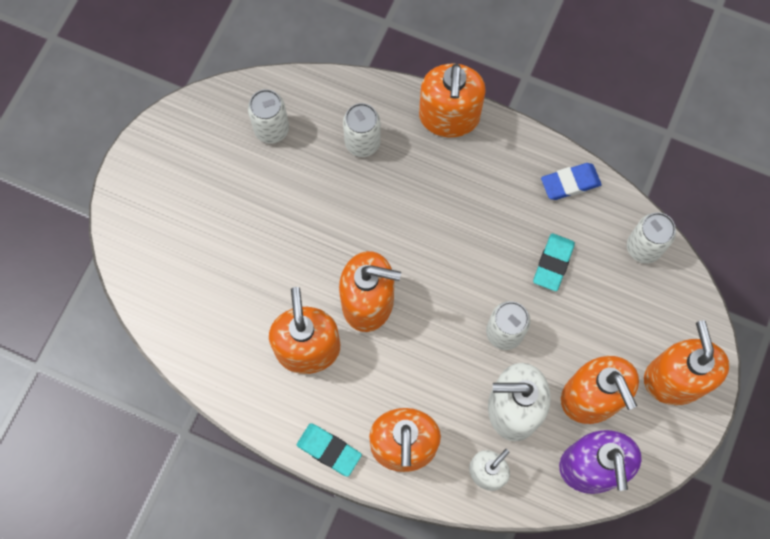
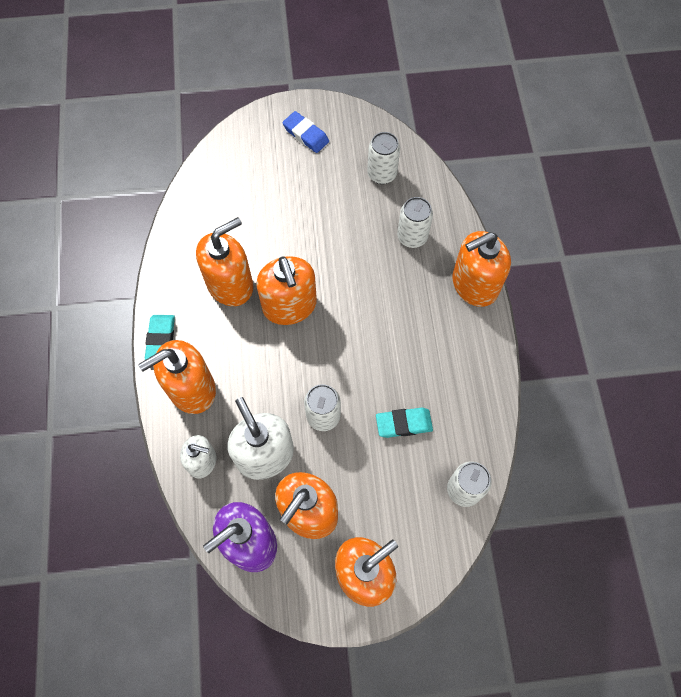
camera: 60 degrees right, 5 degrees down
blue eraser [541,163,602,200] -> blue eraser moved to [282,111,329,153]

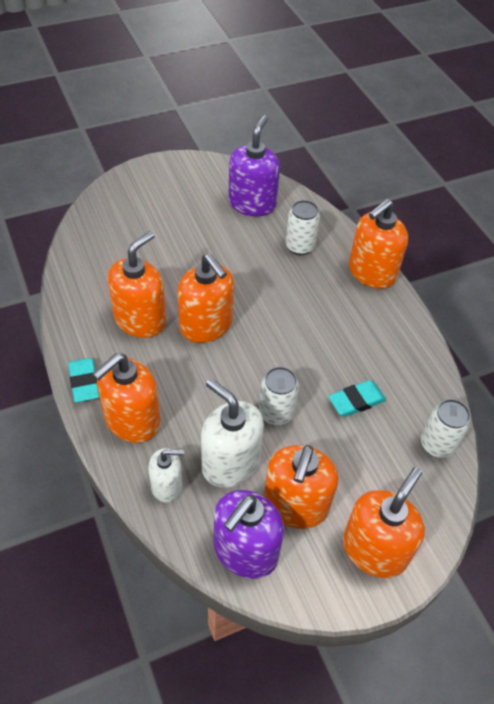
camera: 20 degrees left, 15 degrees down
blue eraser [282,111,329,153] -> none
white can [367,132,400,184] -> purple soap dispenser [228,115,280,217]

